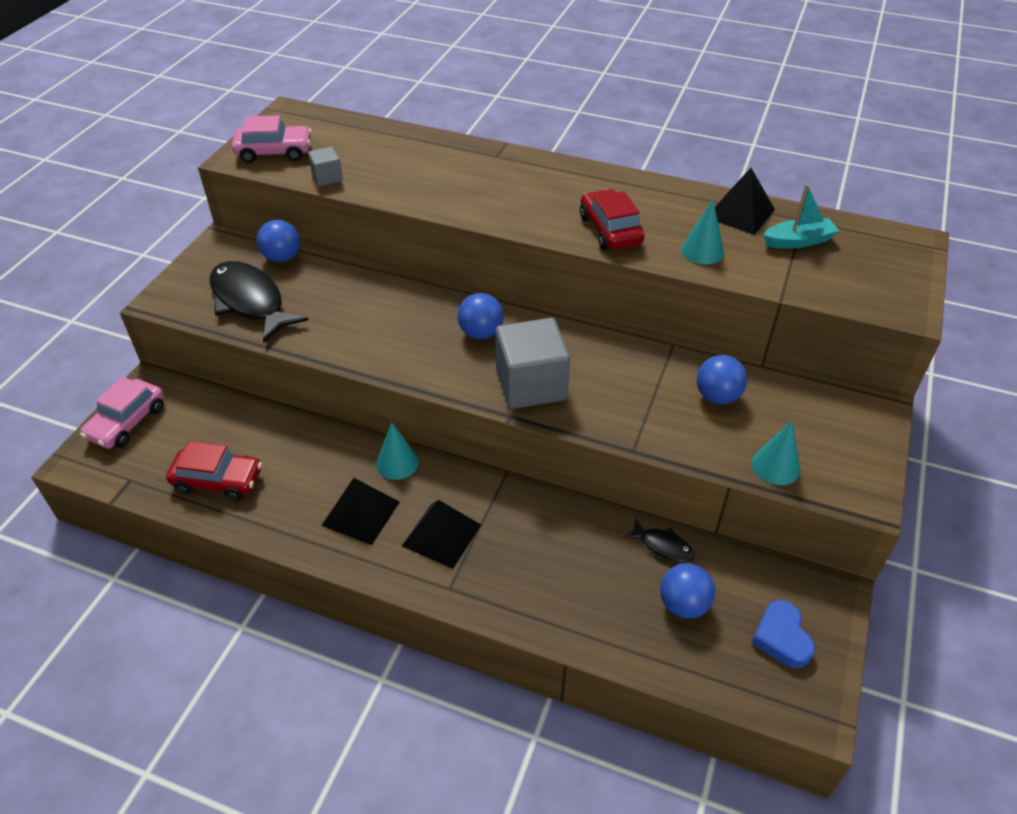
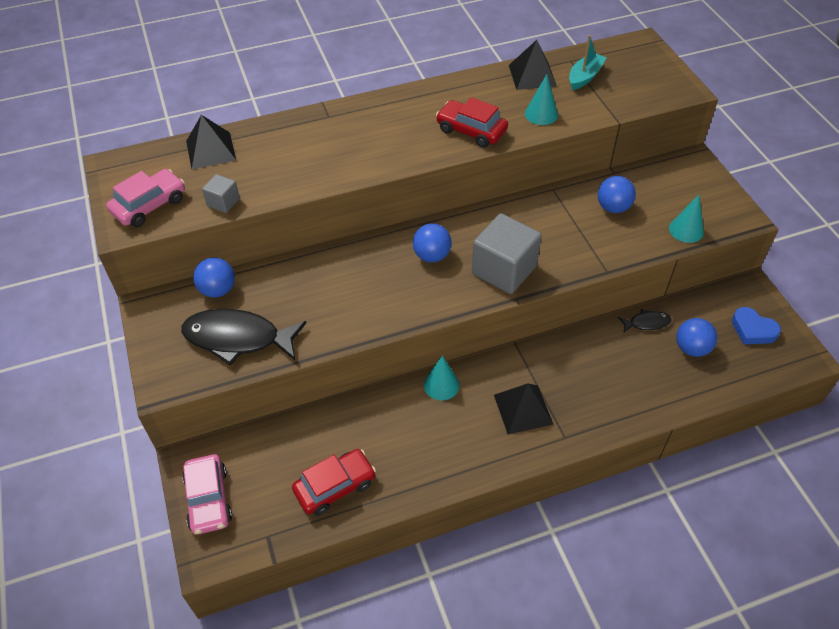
camera: 40 degrees left, 5 degrees up
black pyramid [321,478,400,545] -> black pyramid moved to [186,115,236,169]

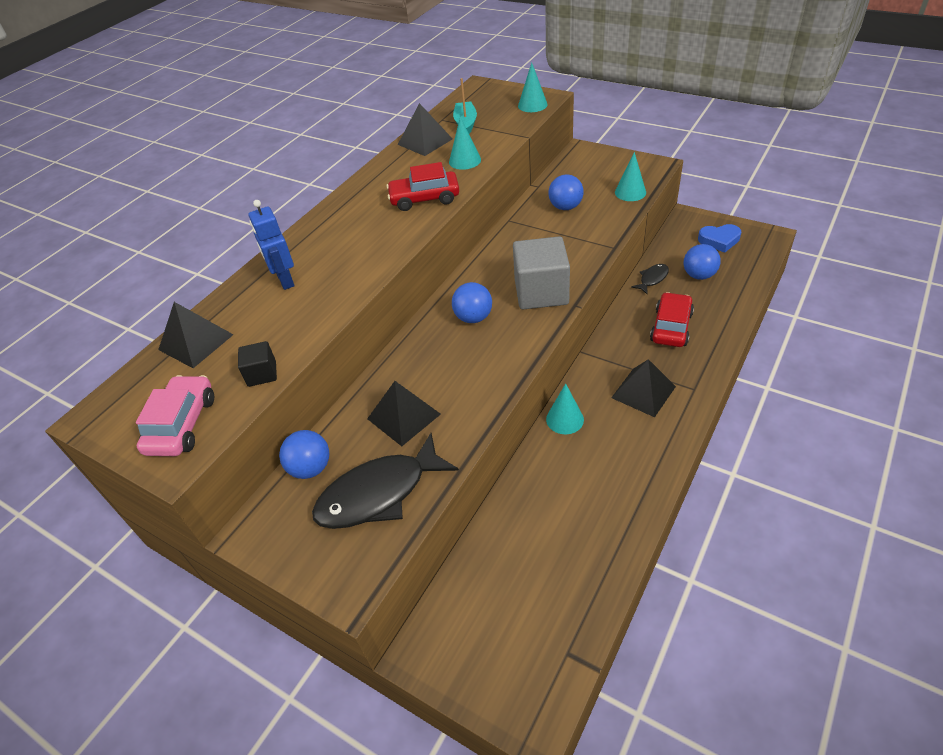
camera: 35 degrees left, 5 degrees down
pink car [182,454,232,535] -> none
grey cube [202,174,240,213] -> black cube [238,341,277,387]
red car [292,449,376,516] -> red car moved to [650,292,694,347]
none -> blue robot [248,200,294,290]
none -> black pyramid [367,381,441,446]
none -> turquoise cone [518,63,548,112]

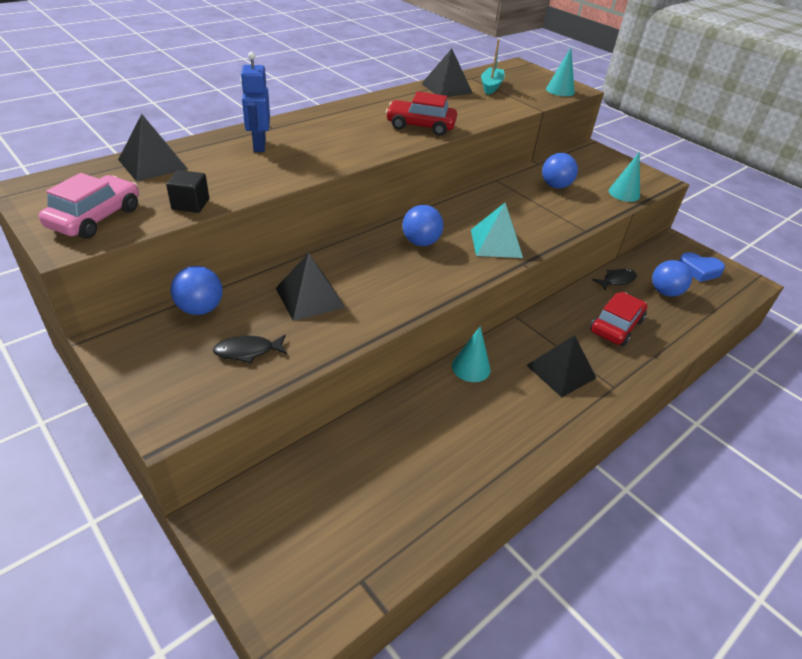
camera: 10 degrees right, 5 degrees down
black fish [312,433,459,529] -> black fish [213,335,288,364], size x0.47
turquoise cone [449,116,481,170] -> none
grey cube [513,236,570,309] -> turquoise pyramid [471,203,523,258]

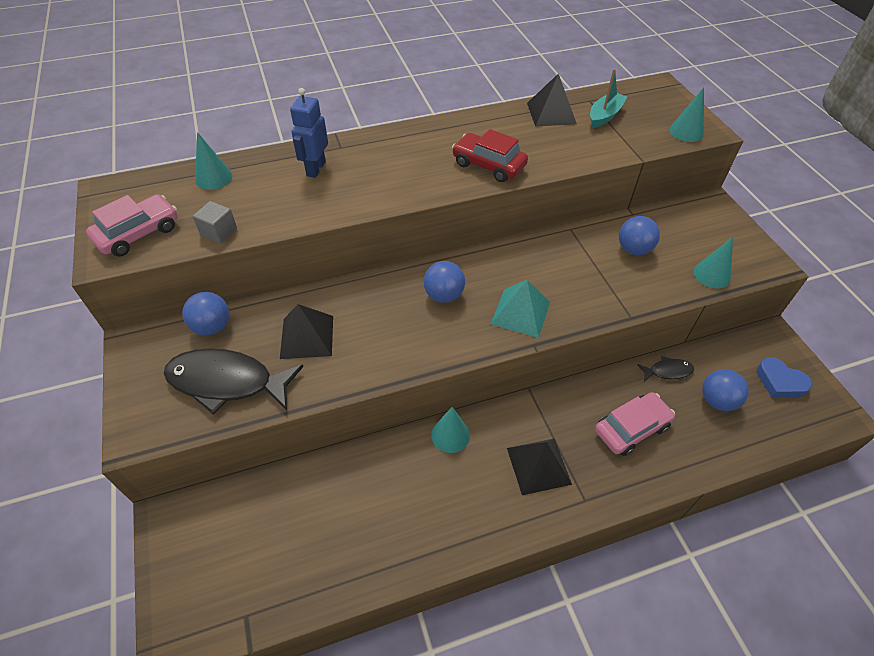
camera: 25 degrees right, 10 degrees up
black pyramid [118,114,188,182] -> turquoise cone [195,132,232,190]
black cube [166,170,209,213] -> grey cube [193,201,237,244]
black fish [213,335,288,364] -> black fish [164,348,303,414], size x2.12
red car [590,292,648,346] -> pink car [595,392,675,456]

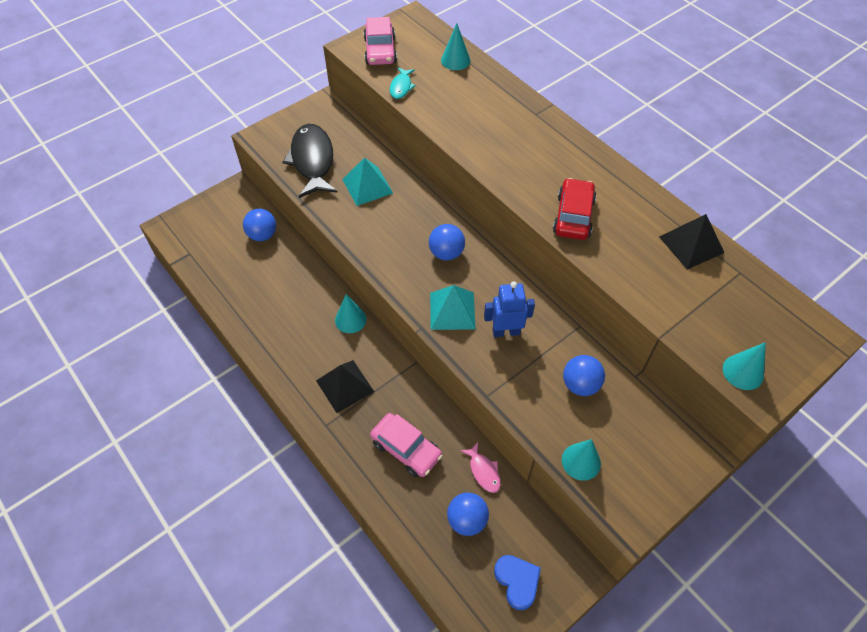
camera: 70 degrees right, 5 degrees up
pink car [86,194,178,257] -> pink car turned 60 degrees clockwise [363,17,397,65]
blue ball [182,292,229,335] -> blue ball moved to [243,209,276,241]
grey cube [193,201,237,244] -> turquoise fish [390,67,416,99]
black pyramid [280,304,333,359] -> turquoise pyramid [342,157,393,206]
blue robot [290,88,328,178] -> blue robot moved to [484,281,535,337]
turquoise boat [590,69,627,128] -> none
black fish [637,356,694,382] -> pink fish [460,442,501,493]
blue heart [757,357,812,398] -> blue heart turned 135 degrees clockwise [494,555,541,610]

